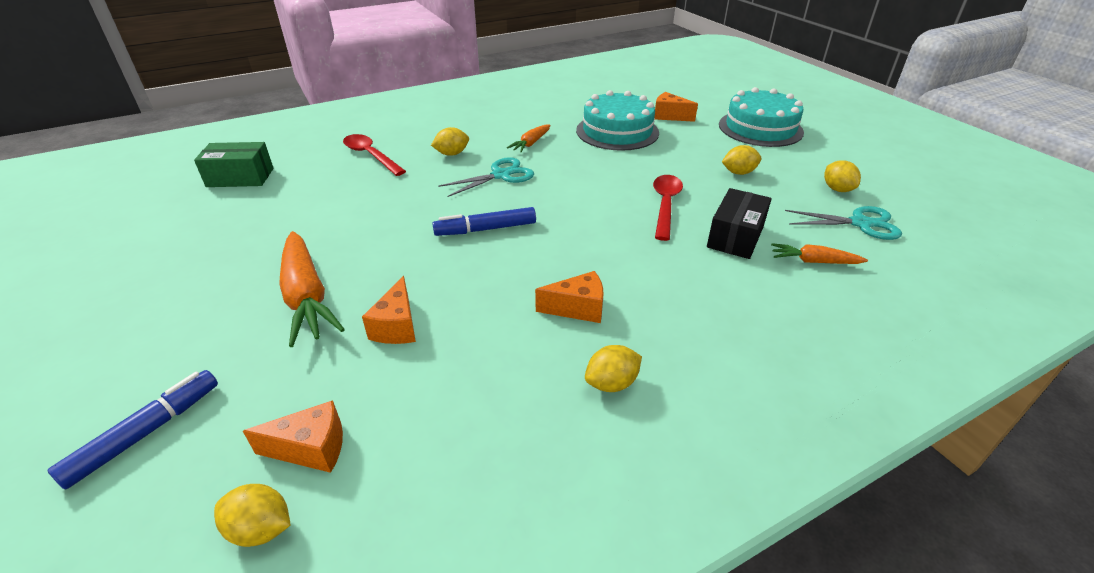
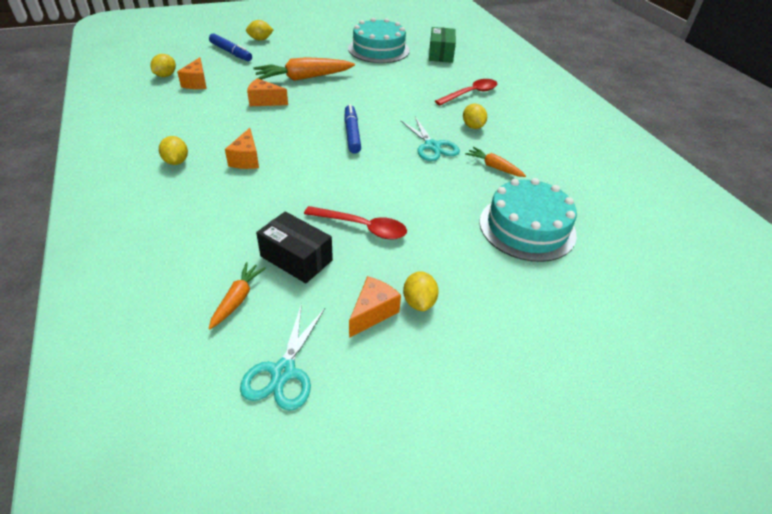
camera: 95 degrees right, 5 degrees up
orange cheese [654,92,698,122] -> orange cheese moved to [349,276,401,338]
turquoise cake [719,87,804,147] -> turquoise cake moved to [348,18,410,63]
yellow lemon [824,160,861,192] -> yellow lemon moved to [246,20,274,40]

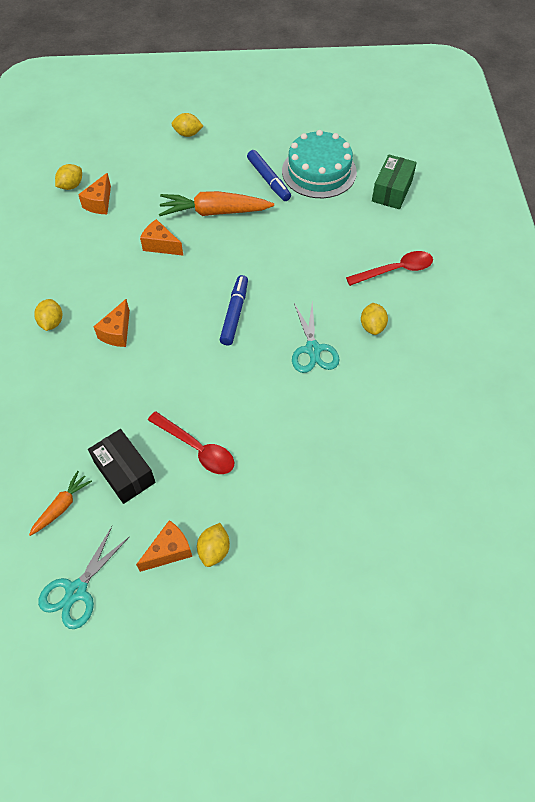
camera: 20 degrees right, 15 degrees up
blue marker [209,33,252,61] -> blue marker moved to [247,150,291,201]
orange carrot [465,147,526,177] -> none
turquoise cake [479,178,577,262] -> none

